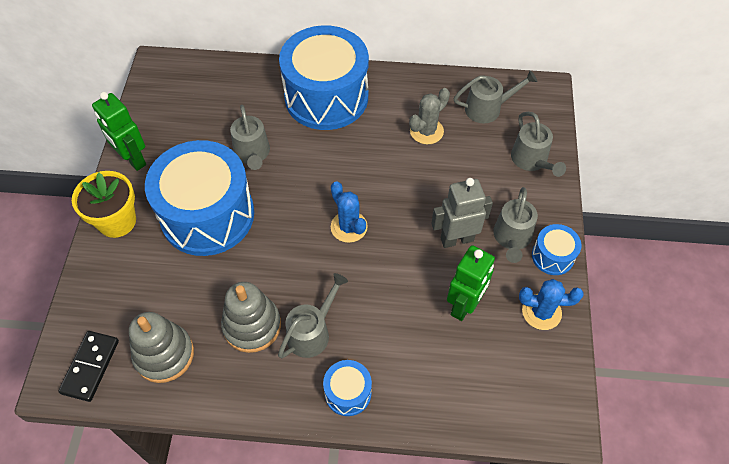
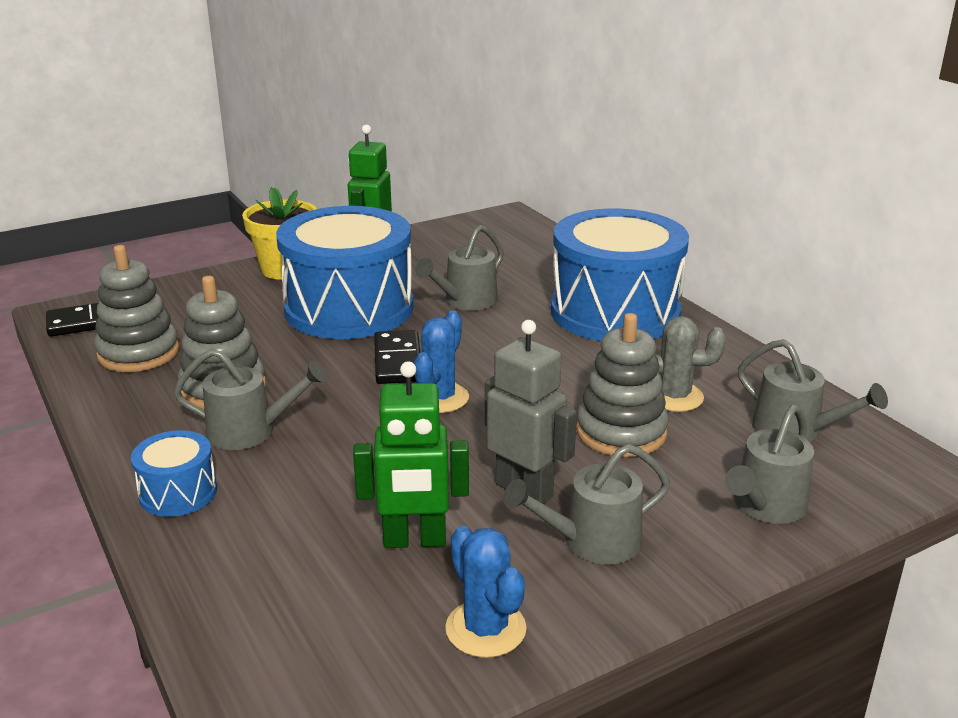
camera: 55 degrees right, 30 degrees down
blue drum [532,224,582,275] -> none
none -> black domino [374,330,420,384]
none -> grey stacking toy [576,313,669,457]

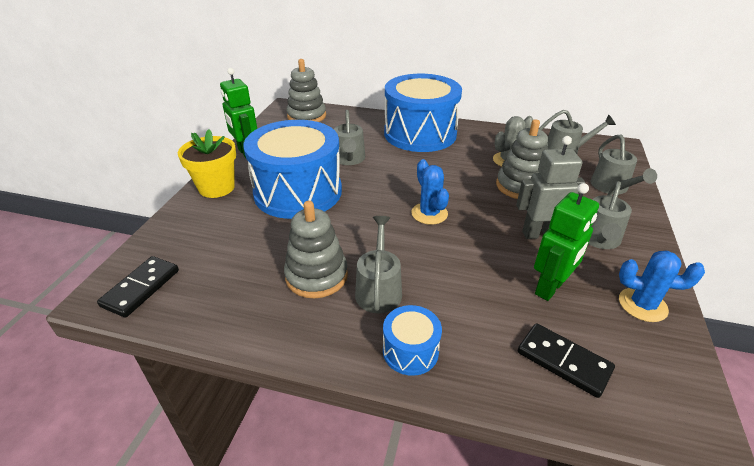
camera: 45 degrees left, 10 degrees up
grey stacking toy [94,245,180,372] -> grey stacking toy moved to [286,59,326,122]
grey watering can [173,349,327,450] -> grey watering can turned 45 degrees counterclockwise [355,216,402,313]
black domino [374,330,420,384] -> black domino moved to [518,323,615,398]

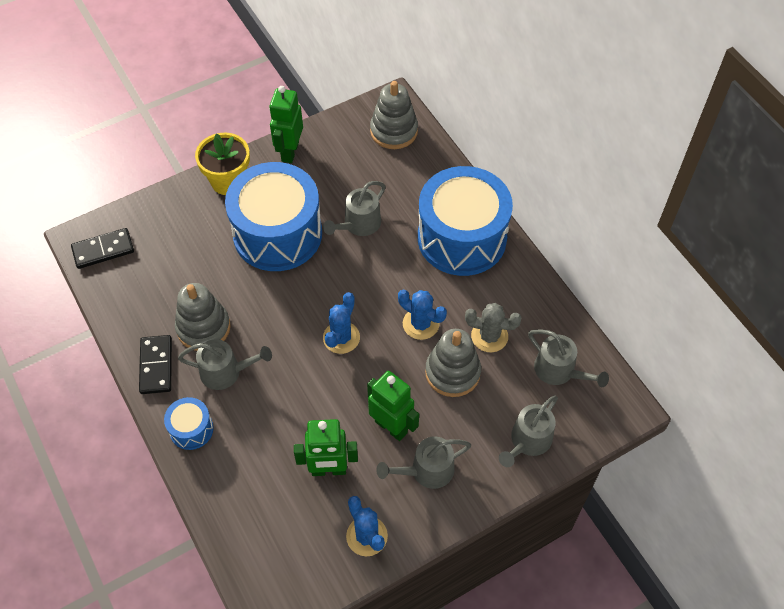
camera: 45 degrees right, 20 degrees up
grey watering can [355,216,402,313] -> grey watering can turned 45 degrees clockwise [178,339,272,390]
grey robot [516,136,585,239] -> green robot [367,371,419,441]
black domino [518,323,615,398] -> black domino moved to [139,335,172,394]
none -> blue cactus [398,290,447,340]

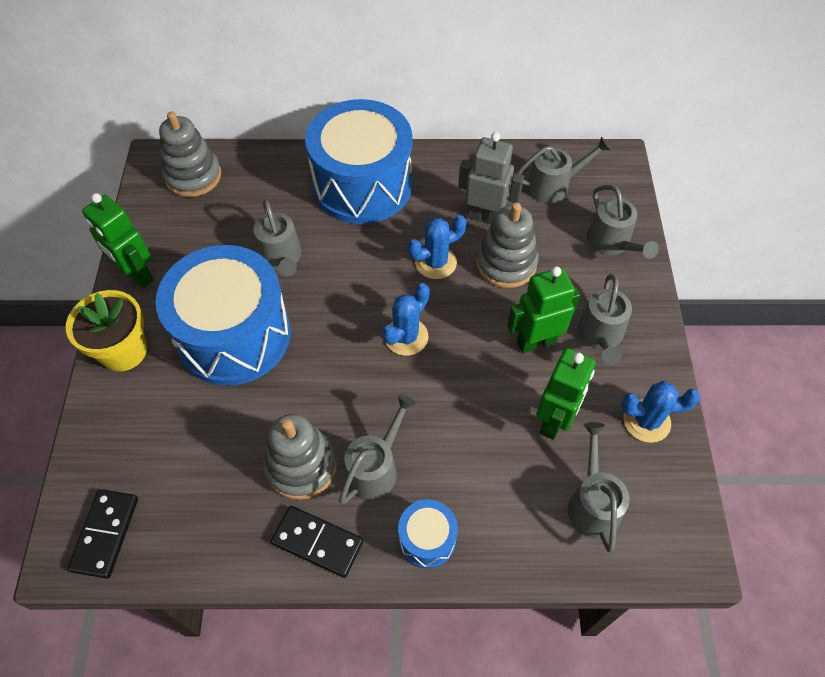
camera: 60 degrees left, 0 degrees up
blue cactus [323,292,360,354] -> blue cactus turned 75 degrees clockwise [382,283,430,356]
grey cactus [465,303,522,352] -> grey robot [458,132,524,224]
none -> grey watering can [568,422,630,552]

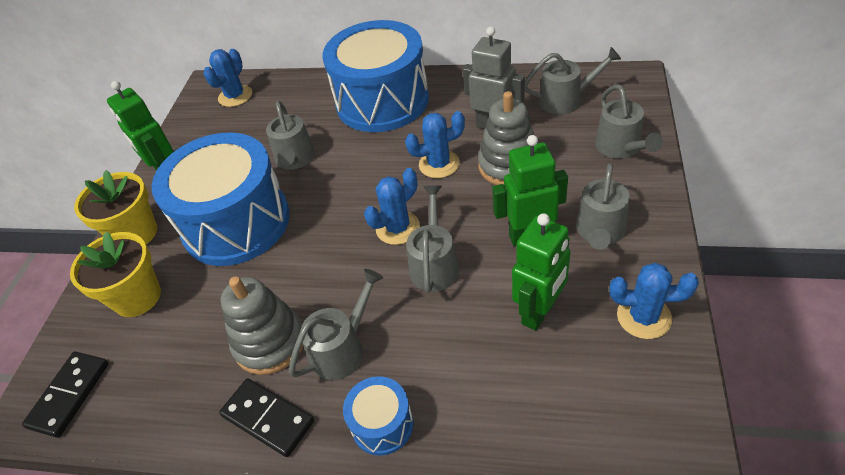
camera: 15 degrees right, 10 degrees down
grey stacking toy [159,111,221,197] -> blue cactus [203,49,252,107]
grey watering can [568,422,630,552] -> grey watering can moved to [406,185,459,293]
none -> yellow flower pot [70,232,161,317]

